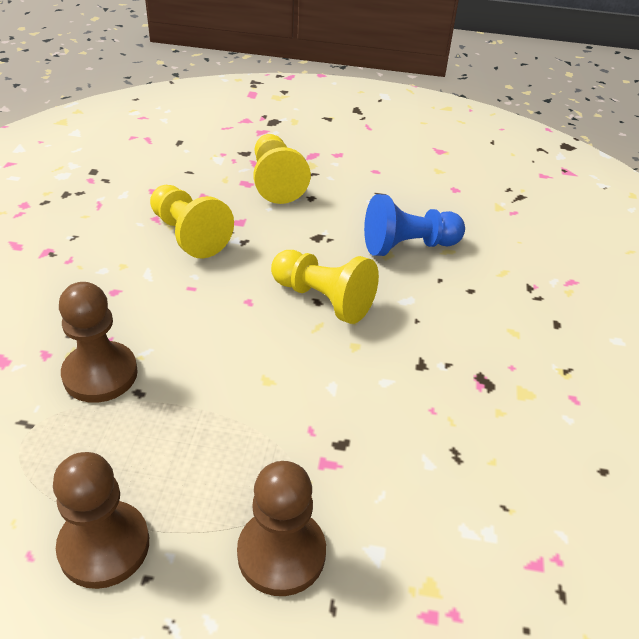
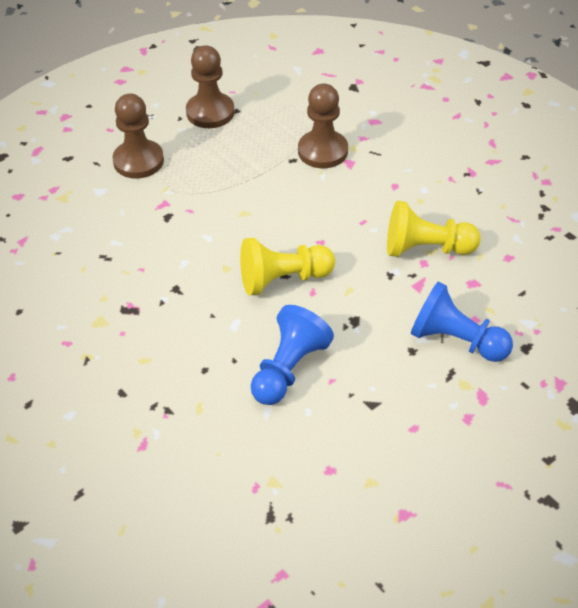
camera: 135 degrees right, 5 degrees up
yellow pawn [253,134,311,204] -> blue pawn [411,282,513,362]

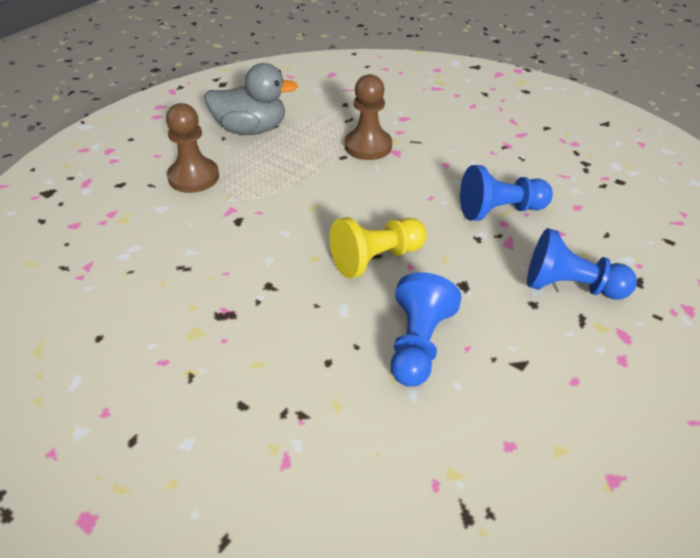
camera: 15 degrees left, 5 degrees down
brown pawn [186,45,235,128] -> grey duck [204,63,298,135]
yellow pawn [387,200,481,257] -> blue pawn [460,165,553,221]

